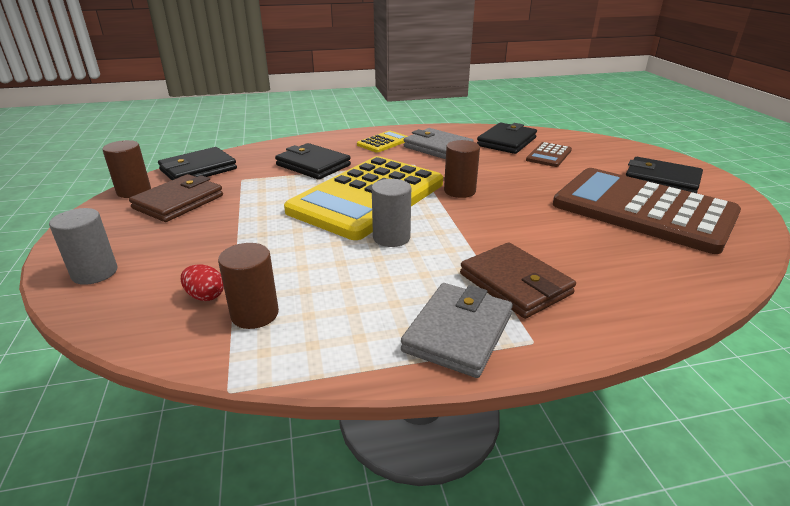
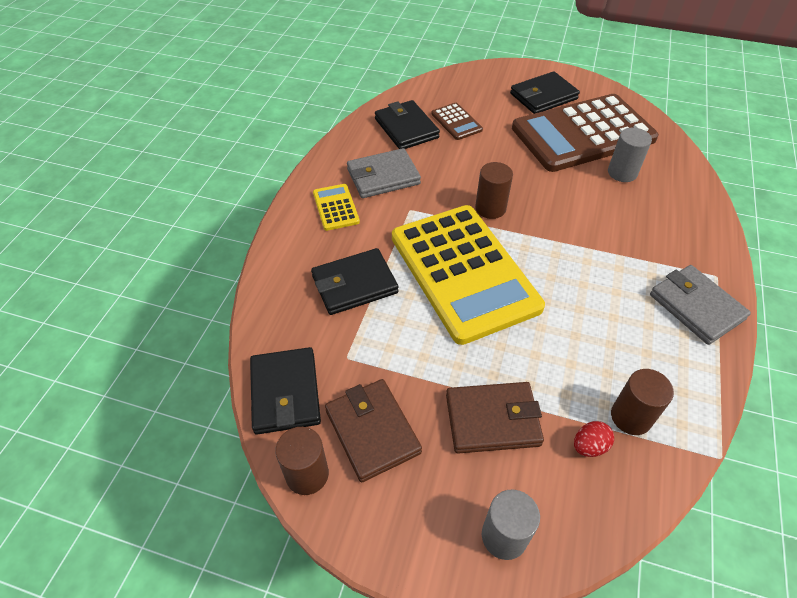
camera: 60 degrees left, 20 degrees up
grey cylinder [372,179,411,247] -> grey cylinder moved to [608,128,652,182]
brown wallet [460,242,576,319] -> brown wallet moved to [446,382,544,454]

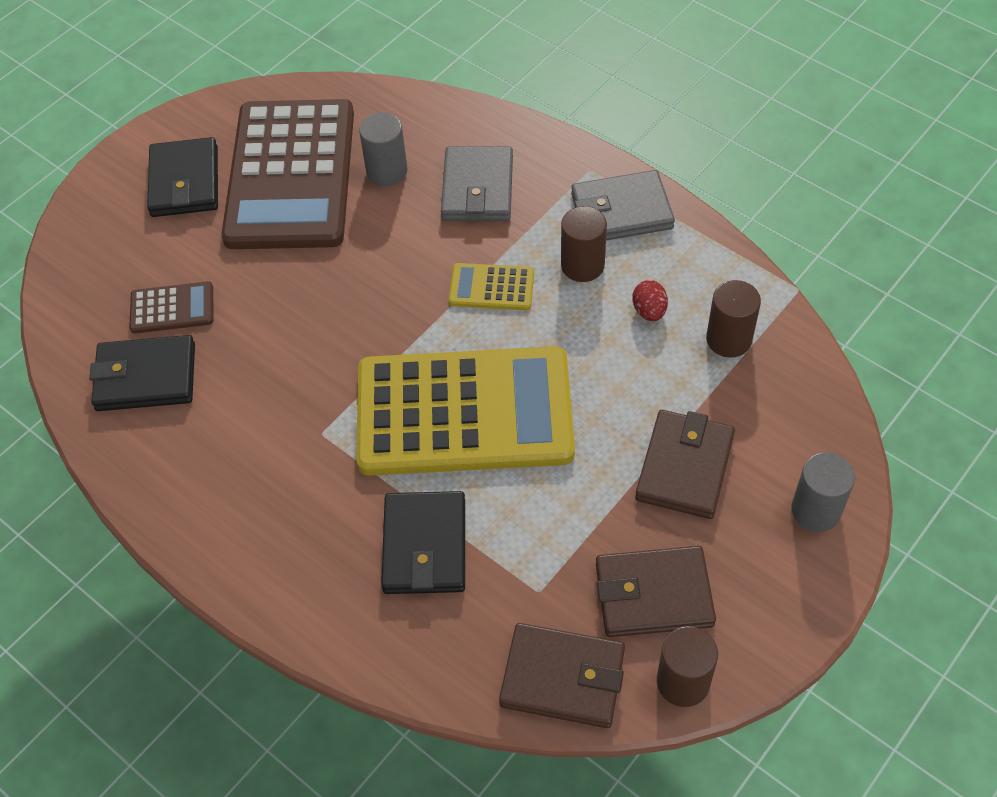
camera: 65 degrees left, 5 degrees up
black wallet [250,347,321,435] -> brown wallet [499,623,625,728]
yellow calculator [313,184,360,231] -> yellow calculator moved to [449,263,534,310]
grey wallet [347,148,421,198] -> grey wallet moved to [441,146,513,221]
brown cylinder [475,162,513,219] -> brown cylinder moved to [561,206,607,282]
red egg [574,421,614,457] -> red egg moved to [632,280,668,321]

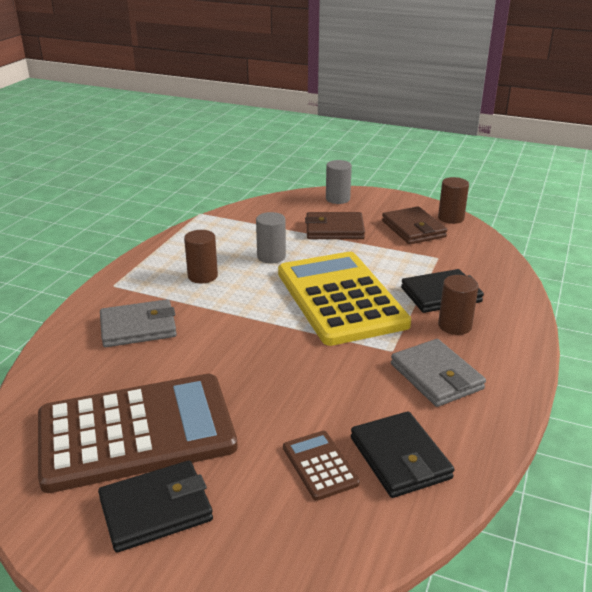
camera: 110 degrees left, 25 degrees down
grey cylinder [359,112,408,186] -> grey cylinder moved to [256,212,286,264]
yellow calculator [449,263,534,310] -> none
brown wallet [499,623,625,728] -> none
grey wallet [571,170,675,241] -> grey wallet moved to [391,339,486,407]
red egg [632,280,668,321] -> none
brown cylinder [706,280,761,358] -> brown cylinder moved to [438,275,479,335]

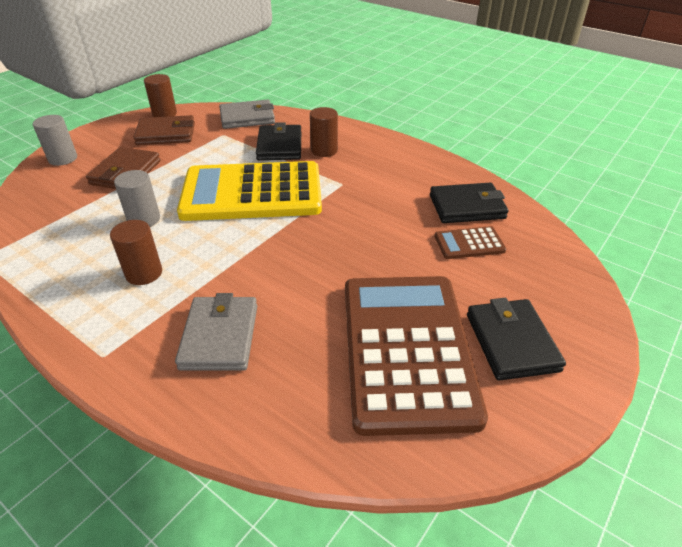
camera: 75 degrees left, 10 degrees up
grey wallet [391,339,486,407] -> grey wallet moved to [219,99,275,129]

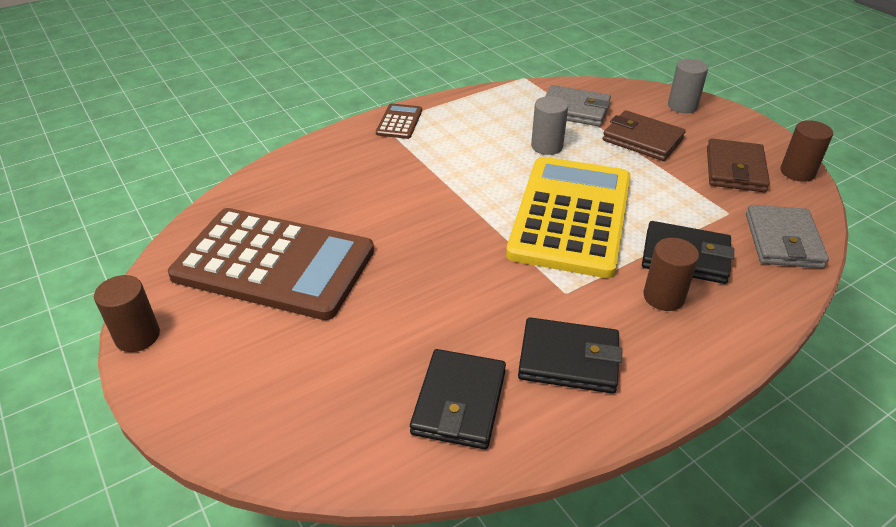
camera: 110 degrees right, 0 degrees up
brown cylinder [110,220,162,285] -> brown cylinder moved to [94,275,160,352]
grey wallet [175,293,257,371] -> grey wallet moved to [545,85,611,126]
brown calculator [435,226,506,259] -> brown calculator moved to [376,103,422,139]
black wallet [467,298,566,381] -> black wallet moved to [518,317,622,394]

